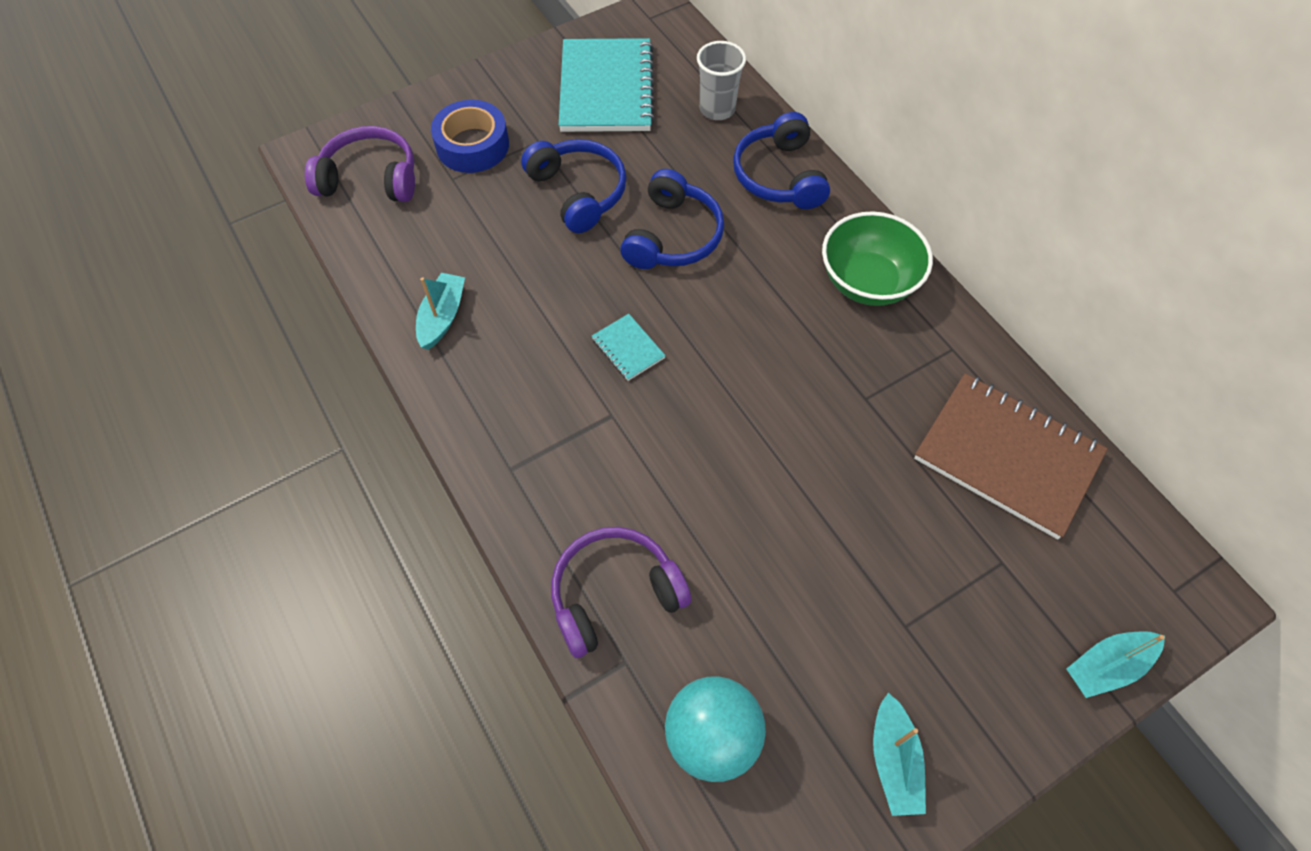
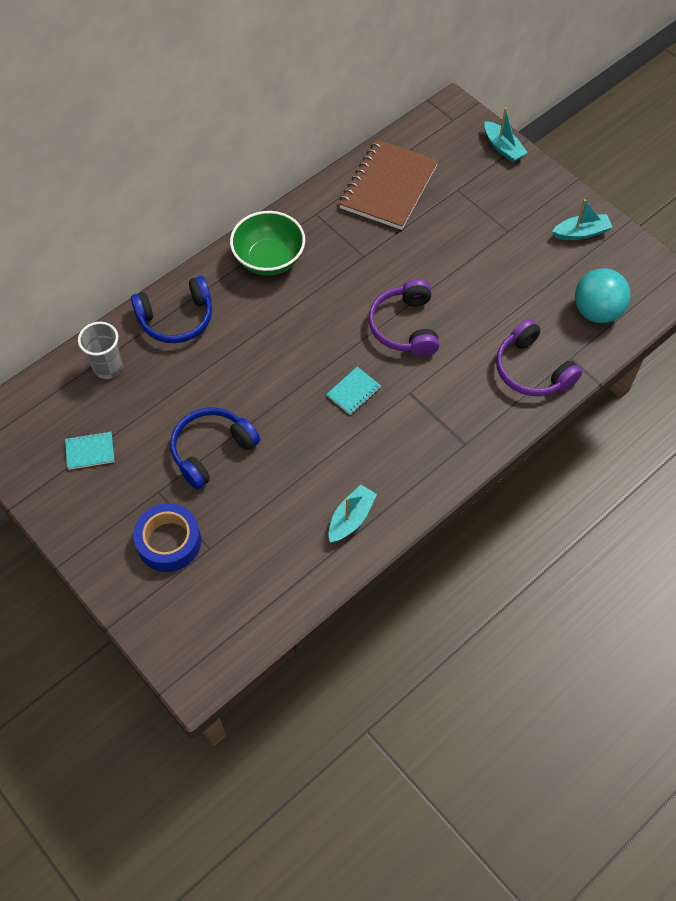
camera: 100 degrees left, 0 degrees up
purple headphones [305,126,415,202] -> purple headphones moved to [368,279,439,356]
turquoise boat [416,273,465,350] -> turquoise boat turned 120 degrees clockwise [329,485,377,542]
turquoise notebook [559,38,655,132] -> turquoise notebook [65,431,115,470], size x0.43
blue headphones [620,169,724,269] -> none

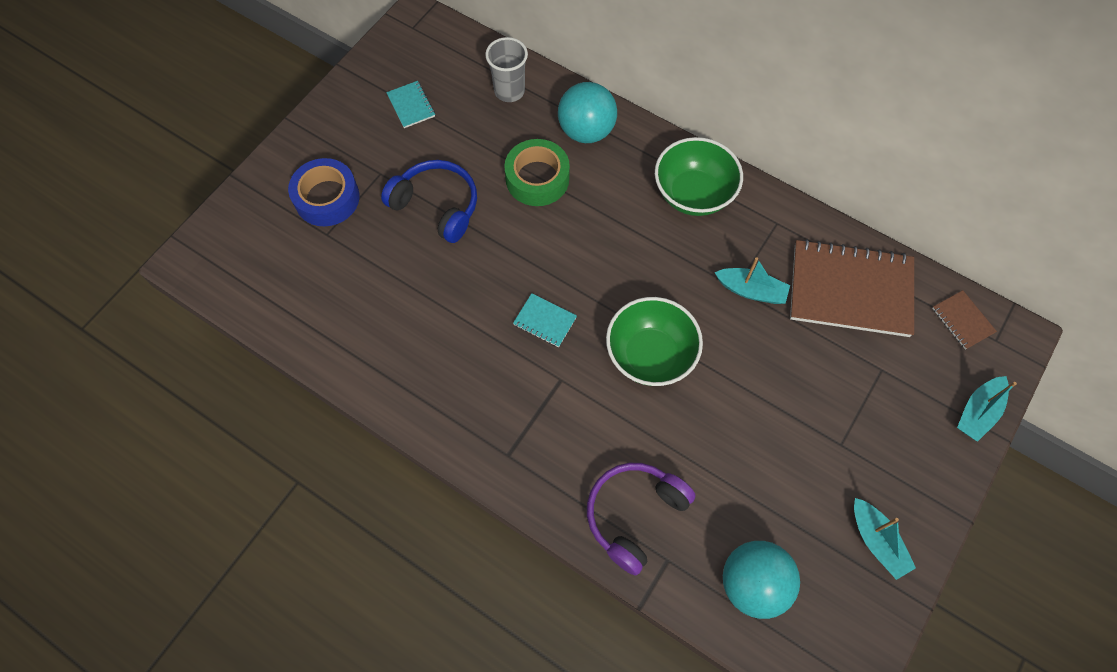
camera: 75 degrees right, 5 degrees up
blue headphones [131,276,212,343] -> turquoise ball [558,82,617,143]
turquoise boat [329,485,377,542] -> turquoise boat moved to [714,257,790,304]
purple headphones [368,279,439,356] -> green bowl [606,297,703,386]
none -> green tape [504,139,570,206]
none -> brown notebook [932,290,997,350]

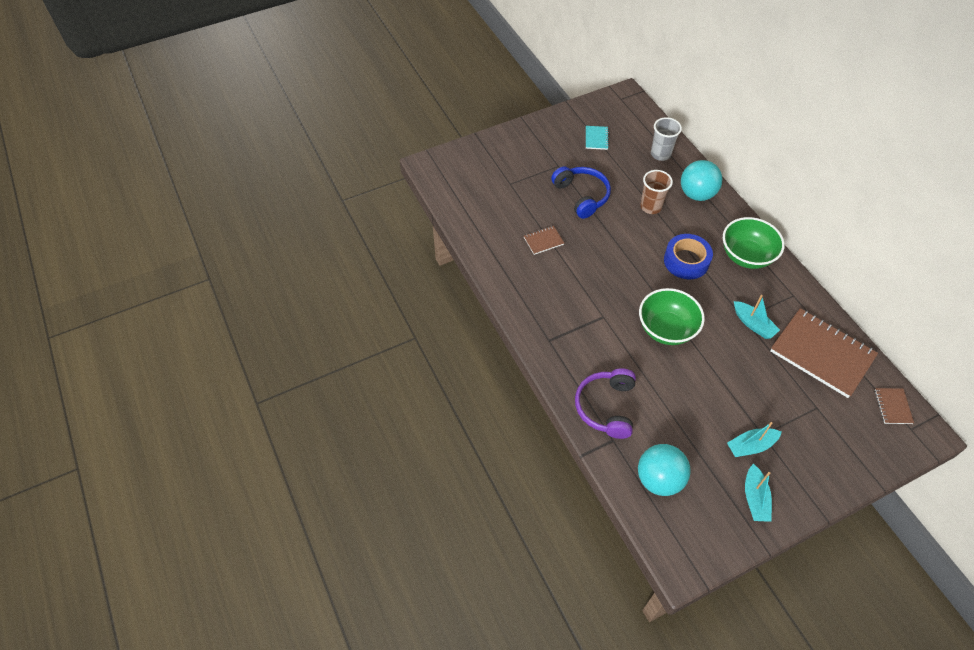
camera: 30 degrees right, 10 degrees down
blue tape [288,158,360,226] -> blue tape moved to [664,234,713,279]
green tape [504,139,570,206] -> brown cup [640,170,673,214]
turquoise notebook [513,293,577,347] -> none
purple headphones [587,463,696,576] -> purple headphones turned 60 degrees counterclockwise [575,368,636,439]
turquoise boat [957,376,1017,442] -> turquoise boat moved to [727,422,782,457]
none -> brown notebook [524,226,564,255]

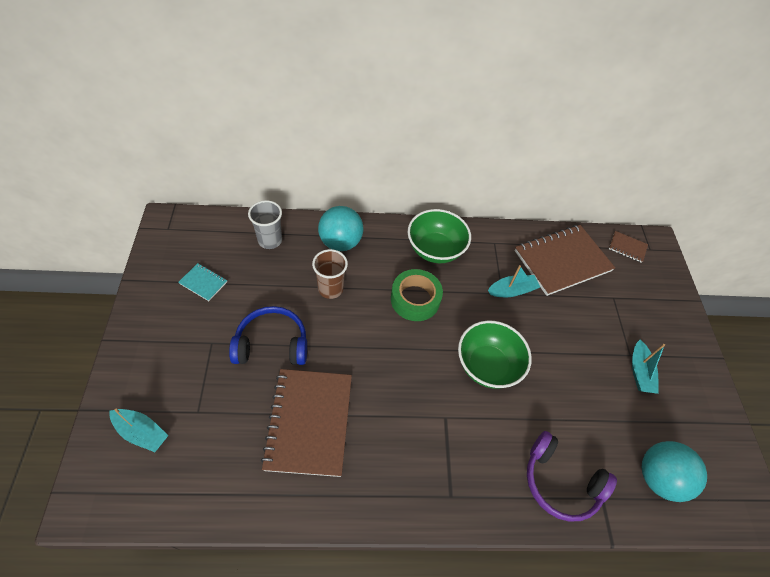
camera: 70 degrees left, 0 degrees up
brown notebook [524,226,564,255] -> brown notebook [261,369,352,477], size x2.30
blue tape [664,234,713,279] -> green tape [391,269,443,321]
turquoise boat [745,464,772,522] -> turquoise boat moved to [109,409,169,452]

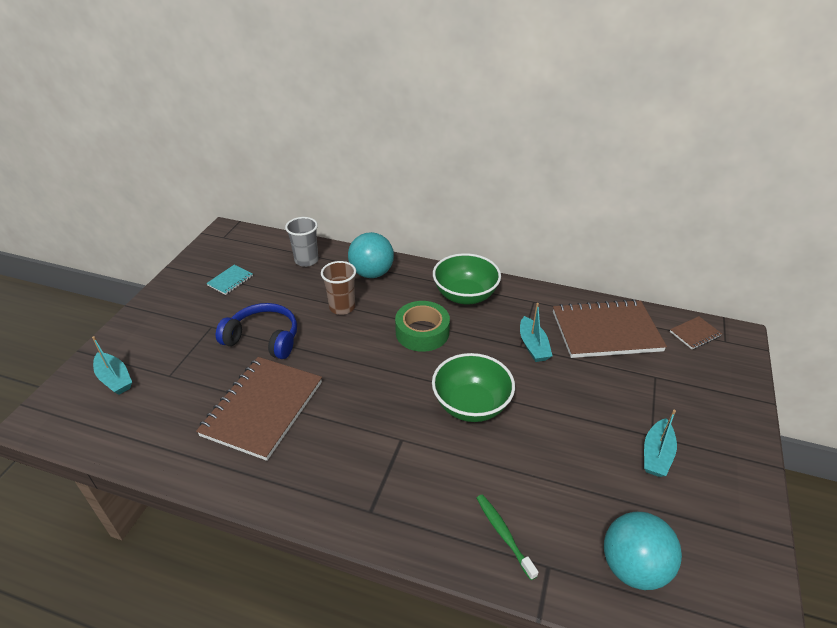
camera: 25 degrees right, 15 degrees down
turquoise notebook [178,263,227,301] -> turquoise notebook turned 75 degrees clockwise [206,265,253,295]
turquoise boat [488,265,540,297] -> turquoise boat turned 75 degrees clockwise [520,303,552,362]
purple headphones [527,431,617,522] -> green toothbrush [477,494,539,580]
brown notebook [609,231,648,263] -> brown notebook turned 75 degrees counterclockwise [670,316,722,350]

